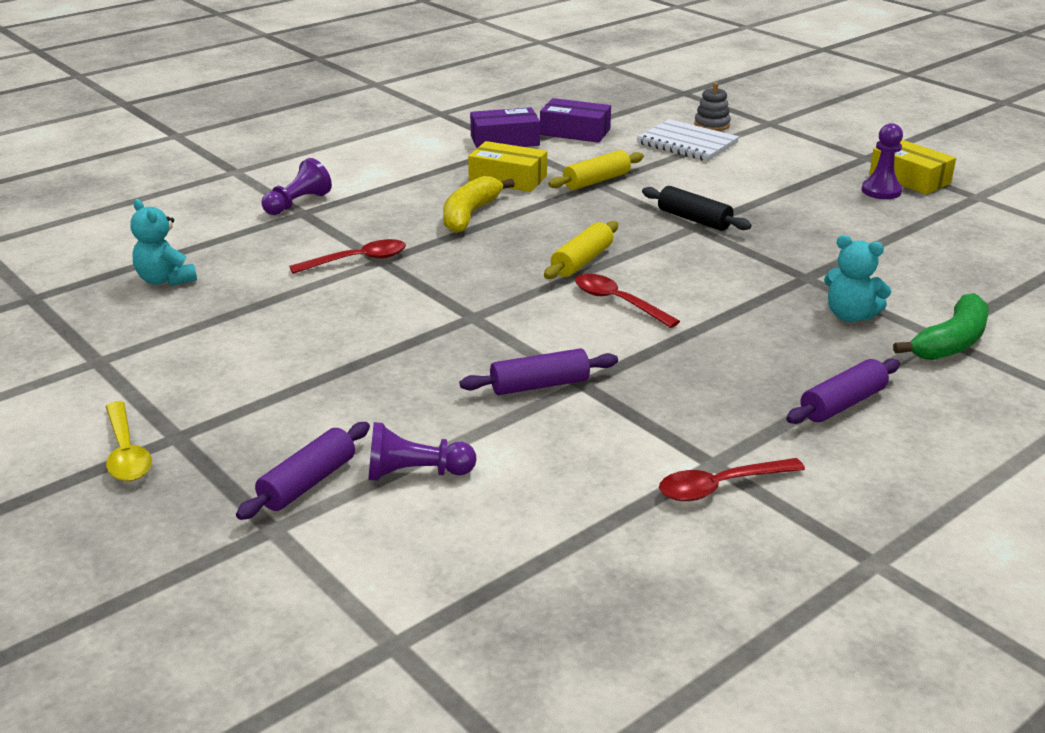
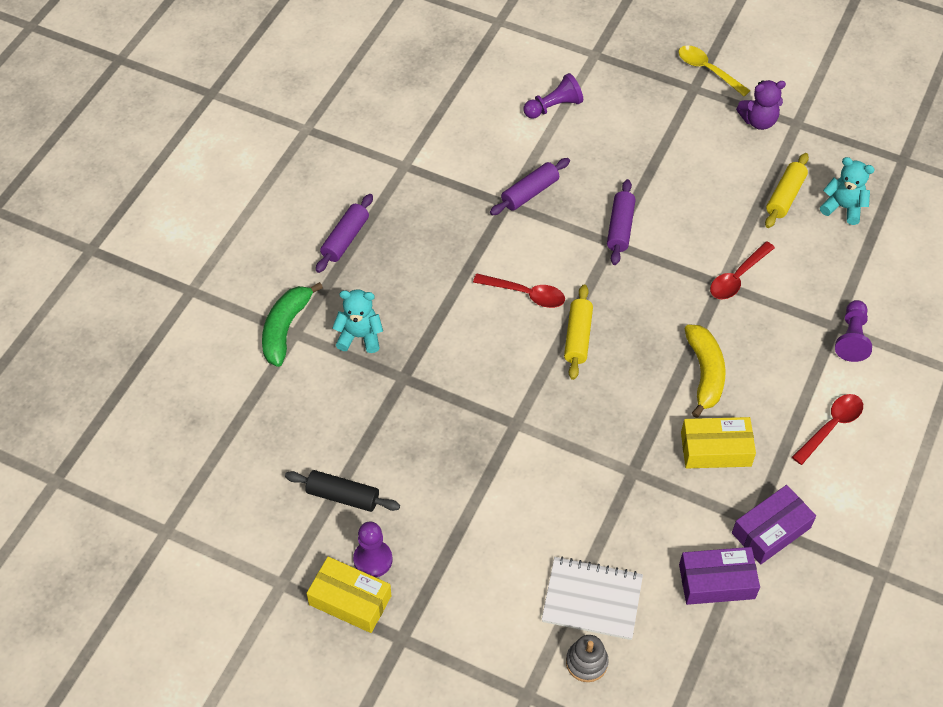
camera: 155 degrees right, 25 degrees up
purple rolling pin [236,422,370,520] -> purple rolling pin moved to [607,179,636,265]
yellow rolling pin [548,150,644,190] -> yellow rolling pin moved to [765,153,809,228]
black rolling pin [642,186,752,231] -> black rolling pin moved to [285,470,400,512]
red spoon [659,458,805,501] -> red spoon moved to [792,394,863,465]
none -> purple teddy bear [736,80,786,130]

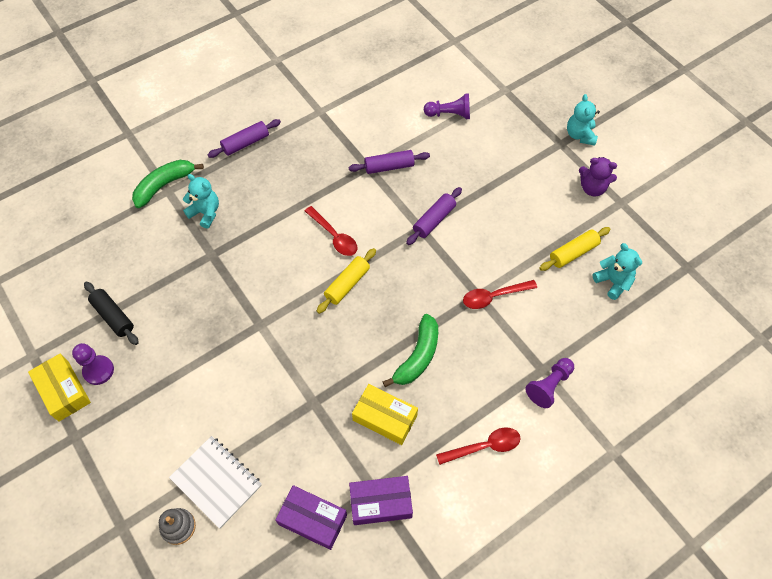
camera: 30 degrees right, 5 degrees up
yellow spoon [678,45,750,96] -> turquoise teddy bear [567,94,600,146]
yellow banana [684,324,726,418] -> green banana [382,314,438,387]

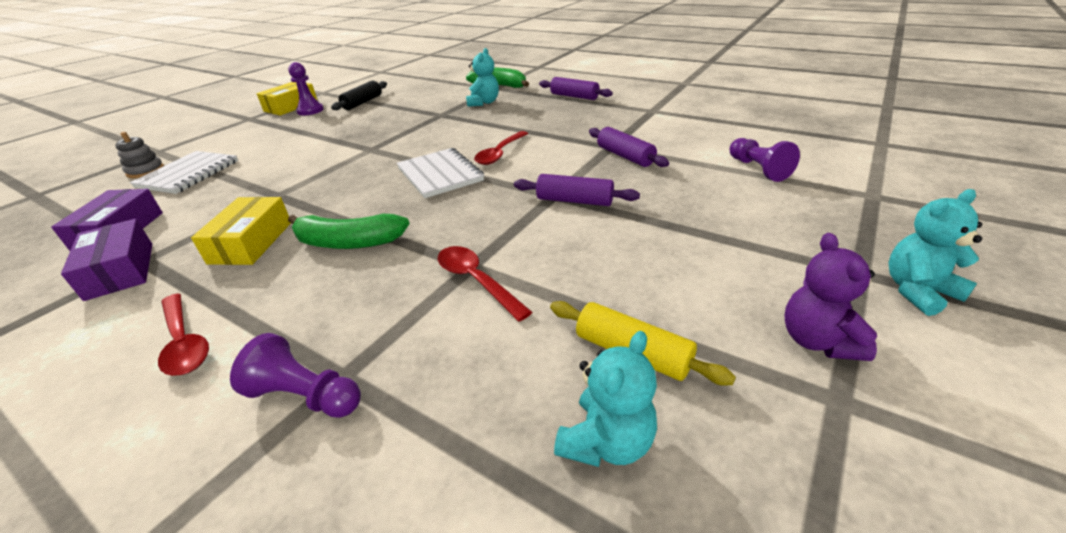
camera: 70 degrees right, 25 degrees down
yellow rolling pin [317,248,376,314] -> white notebook [397,148,484,198]

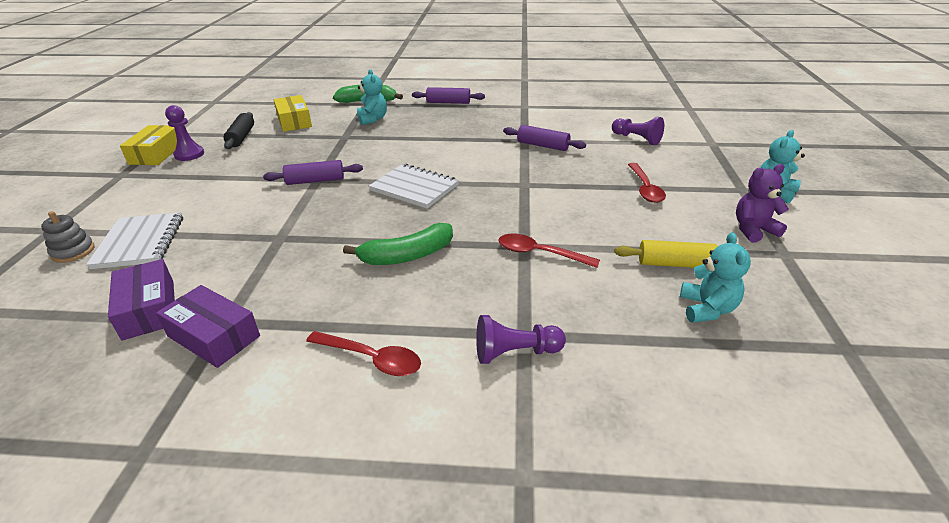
camera: 30 degrees left, 0 degrees up
yellow box [191,197,291,265] -> yellow box moved to [274,95,312,132]
red spoon [474,131,528,165] -> red spoon moved to [628,163,666,203]
purple rolling pin [514,174,640,206] -> purple rolling pin moved to [263,160,363,185]
purple teddy bear [785,233,877,361] -> purple teddy bear turned 105 degrees clockwise [736,164,789,243]

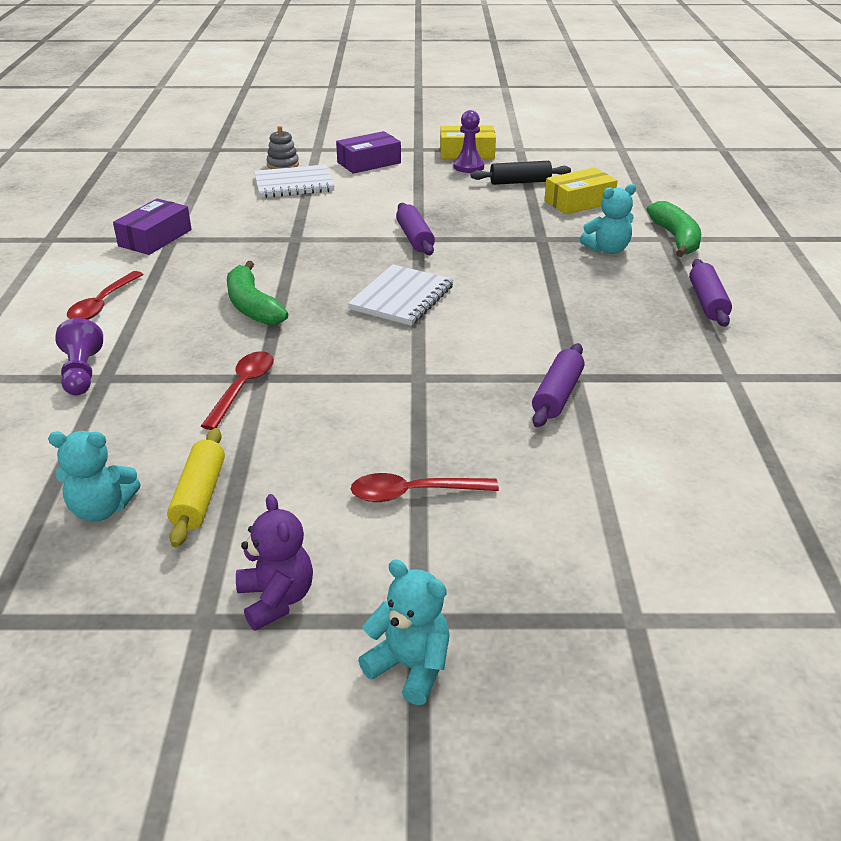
camera: 85 degrees right, 0 degrees up
purple box [108,259,175,341] -> purple box moved to [336,131,401,174]
purple pawn [612,117,664,145] -> none

